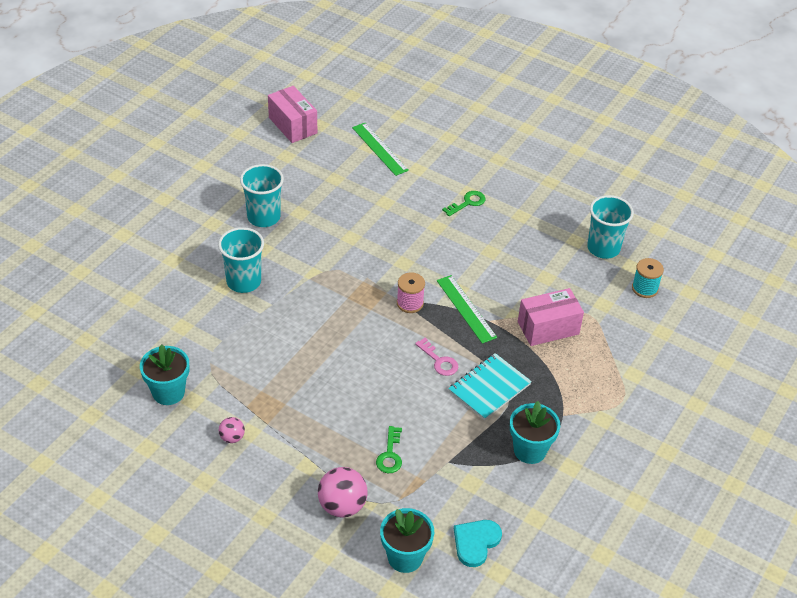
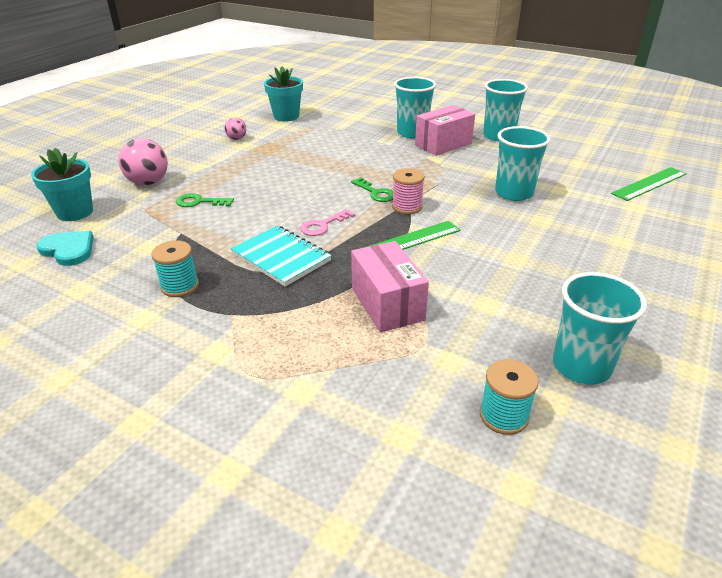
camera: 90 degrees right, 10 degrees down
pink box [268,86,317,143] -> pink box moved to [415,105,475,156]
green key [442,191,486,216] -> green key moved to [351,177,393,202]
turquoise flower pot [510,401,560,464] -> turquoise spool [151,241,199,297]
none -> turquoise cup [495,126,551,201]

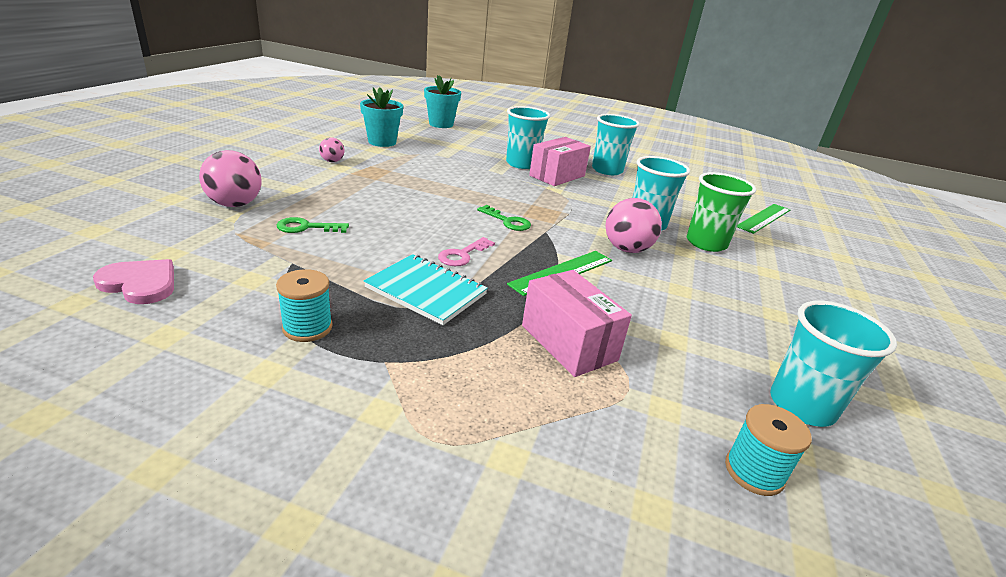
camera: 15 degrees left, 5 degrees down
turquoise flower pot [31,148,93,221] -> turquoise flower pot moved to [424,75,461,128]
turquoise heart [36,231,94,266] -> pink heart [93,259,174,304]
pink spool [392,168,425,214] -> none
none -> pink ball [605,198,662,253]
none -> green cup [687,172,756,252]

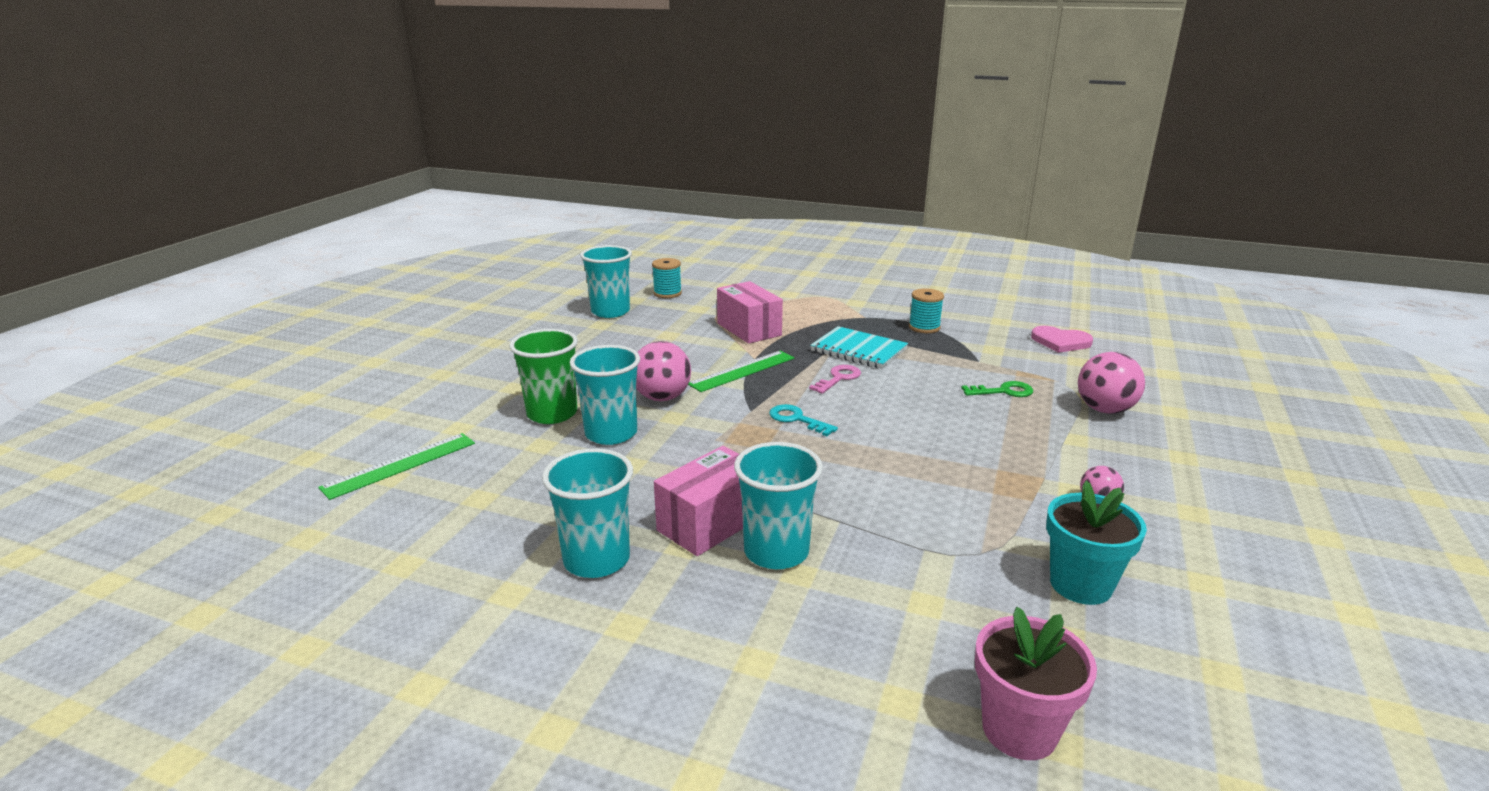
camera: 175 degrees left, 5 degrees down
turquoise flower pot [424,75,461,128] -> pink flower pot [975,607,1097,760]
green key [477,205,531,231] -> turquoise key [769,404,838,436]

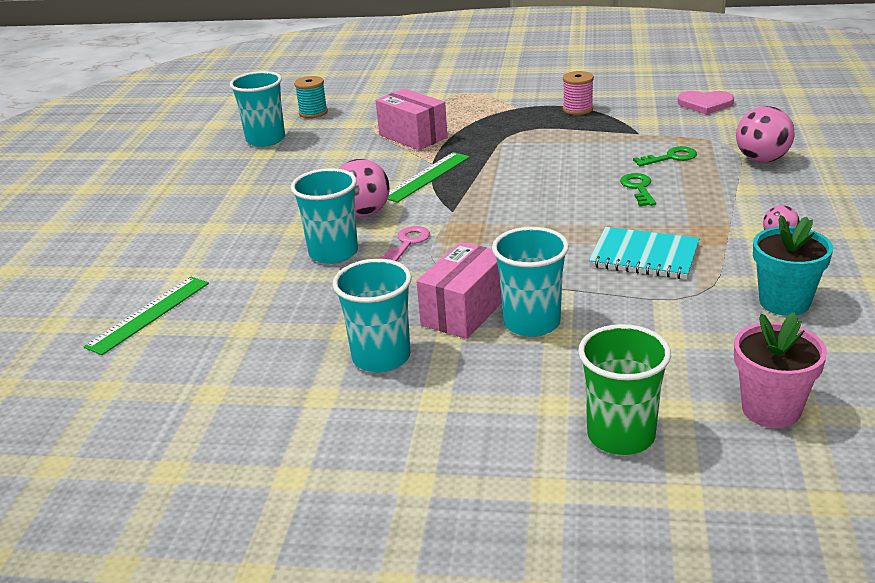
camera: 10 degrees left, 5 degrees up
green cup [509,329,578,424] -> green cup moved to [578,324,671,455]
turquoise key [769,404,838,436] -> none
pink key [809,365,861,394] -> pink key moved to [379,226,430,261]
turquoise notebook [810,326,908,369] -> turquoise notebook moved to [589,227,700,279]
turquoise spool [909,288,944,333] -> pink spool [563,71,594,115]
none -> green key [620,173,656,206]

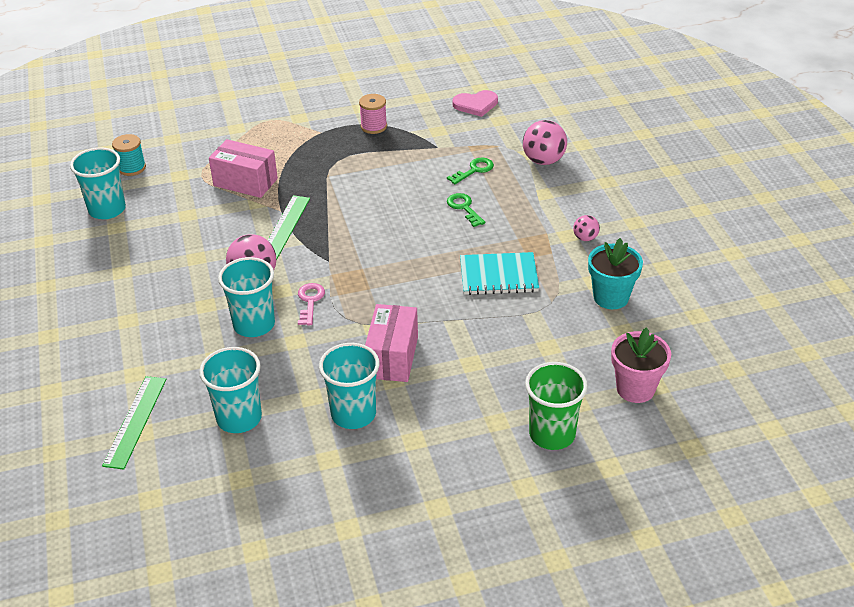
camera: 25 degrees left, 10 degrees up
turquoise cup [492,227,569,337] -> turquoise cup moved to [199,347,262,433]

